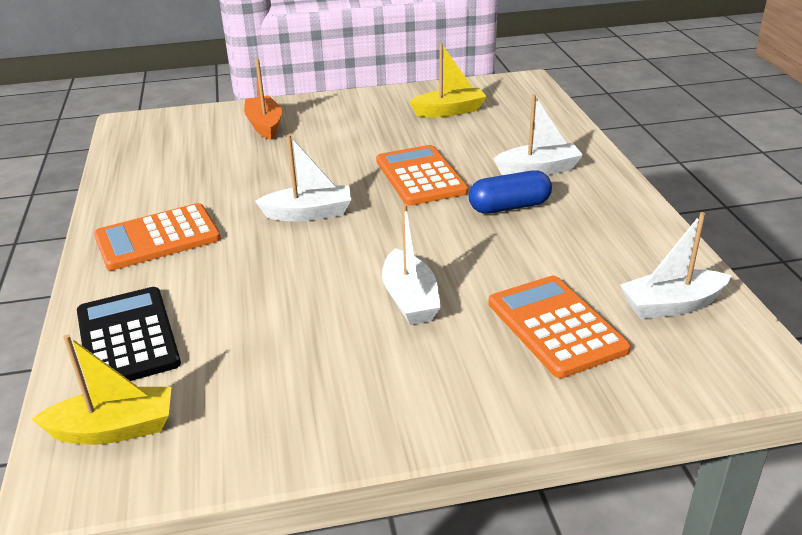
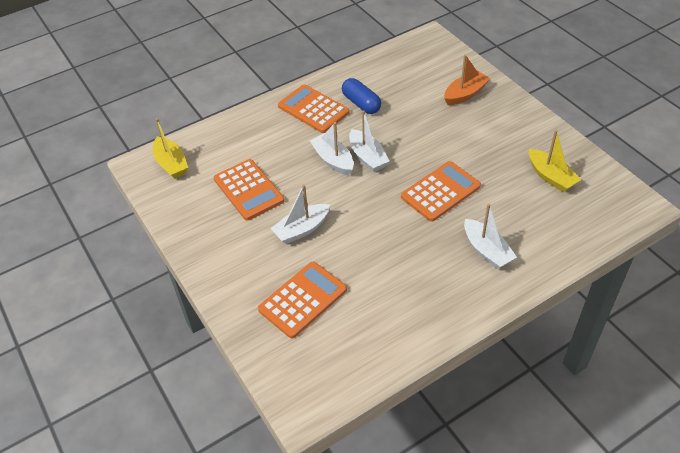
camera: 70 degrees right, 15 degrees up
black calculator [77,287,181,381] -> none
blue capsule [469,171,552,214] -> blue capsule moved to [342,78,381,114]
white boat [620,212,731,319] -> white boat moved to [310,122,354,175]
none -> orange calculator [214,159,285,221]

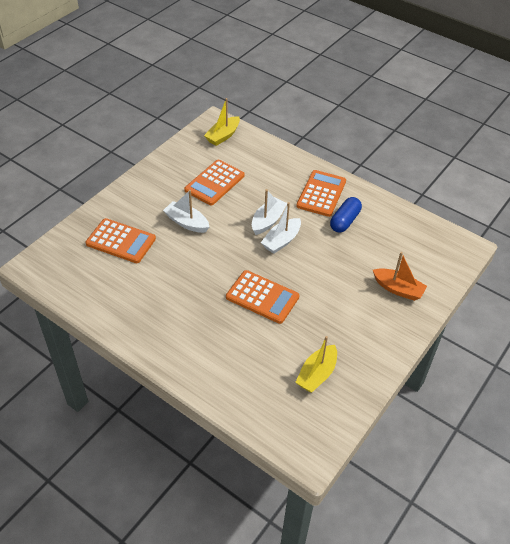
camera: 65 degrees right, 0 degrees up
white boat [464,204,517,269] -> none

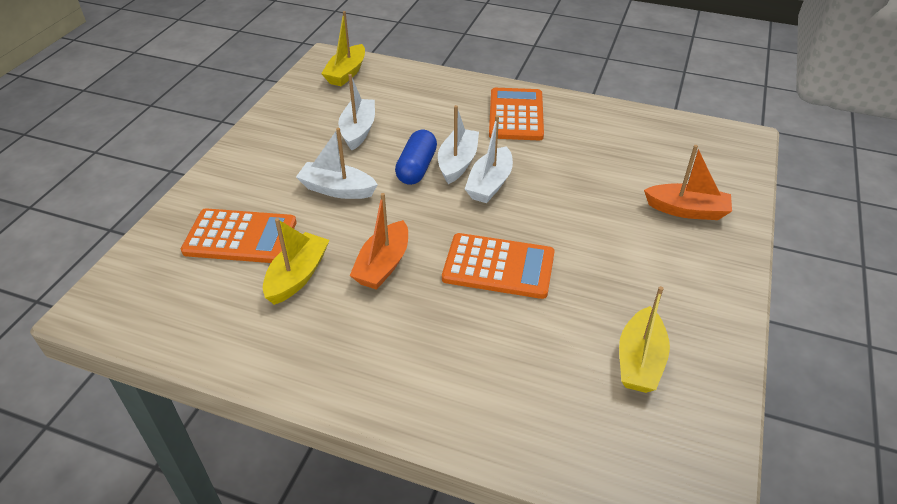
camera: 15 degrees left, 5 degrees down
orange calculator [184,160,245,206] -> white boat [338,74,375,150]
blue capsule [330,197,362,233] -> blue capsule moved to [395,130,437,185]
none -> yellow boat [263,218,329,305]
none -> orange boat [350,193,408,290]

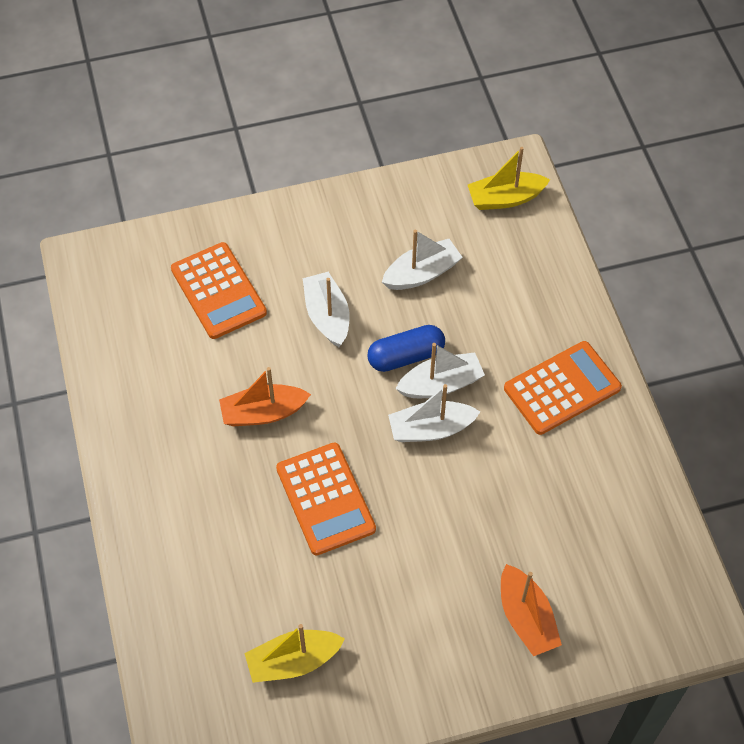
camera: 55 degrees right, 15 degrees up
yellow boat [263,218,329,305] -> none

